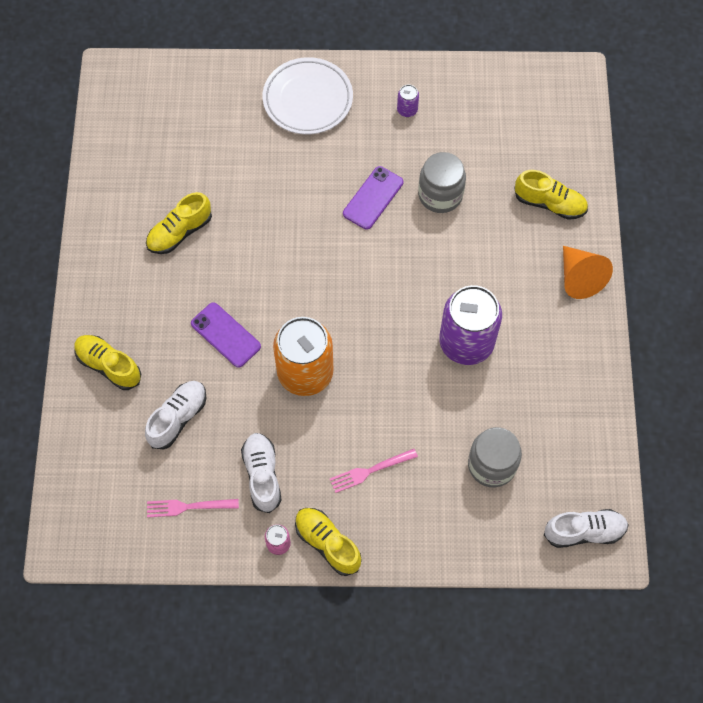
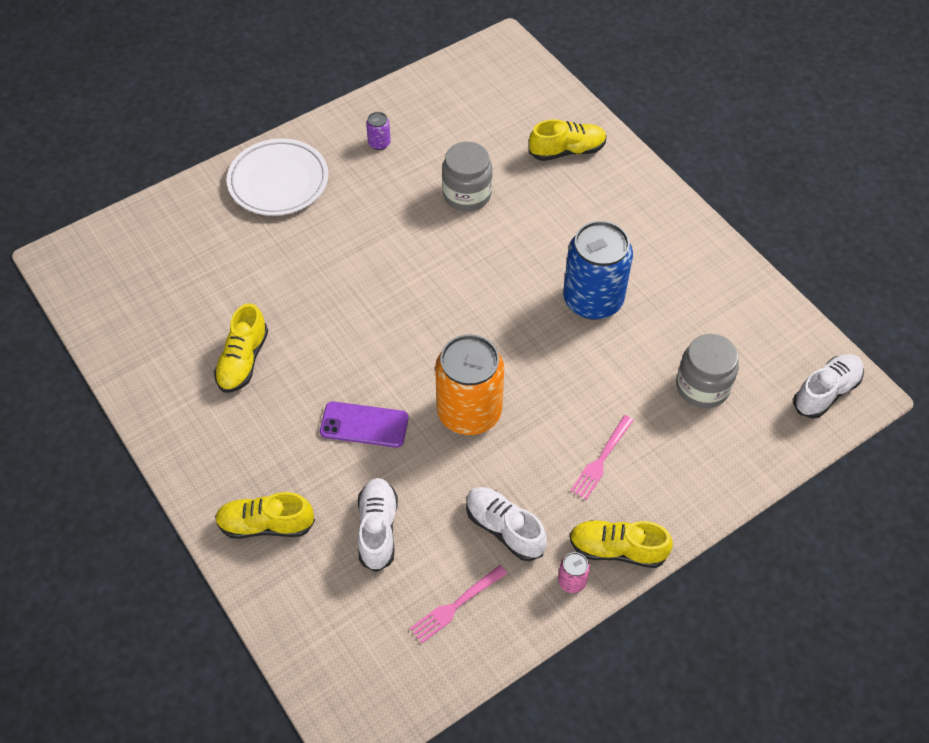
camera: 35 degrees left, 10 degrees down
purple phone [343,166,403,230] -> none
purple can [439,285,502,365] -> blue can [563,221,633,320]
orange cone [563,246,613,299] -> none

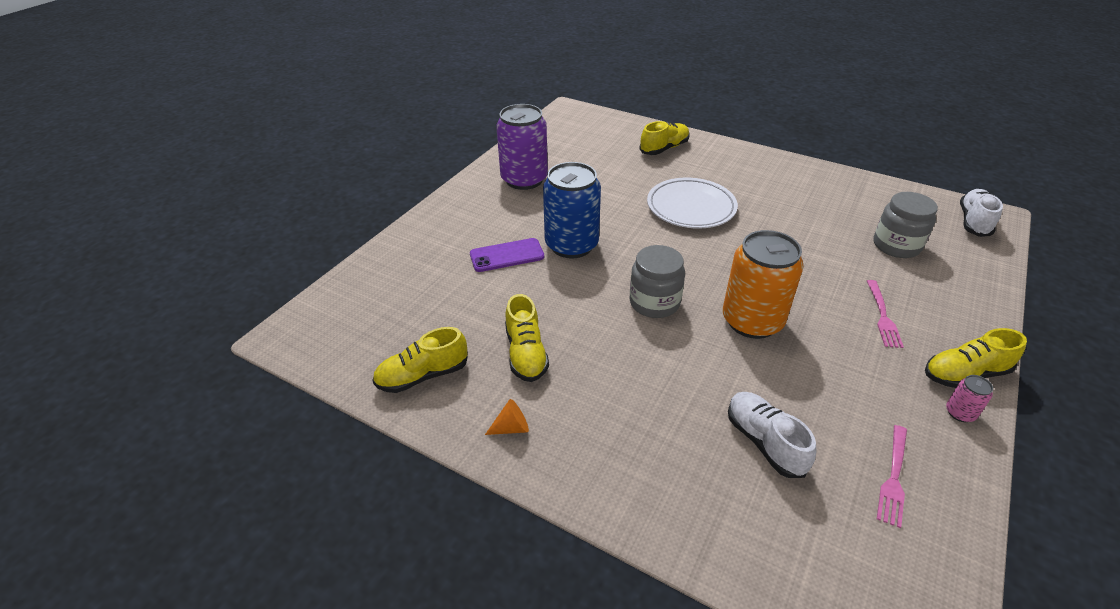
camera: 25 degrees left, 15 degrees down
yellow shoe [215,492,315,539] -> yellow shoe moved to [372,327,468,393]
white plate [227,139,328,216] -> white plate moved to [647,178,738,228]
purple phone [320,402,408,448] -> purple phone moved to [470,238,544,272]
purple can [366,112,391,150] -> purple can [496,104,548,190], size x2.45
grey jar [442,142,492,211] -> grey jar moved to [630,245,685,318]
white shoe [466,487,547,561] -> none
blue can [563,221,633,320] -> blue can moved to [543,162,601,259]
none -> orange cone [485,399,529,435]

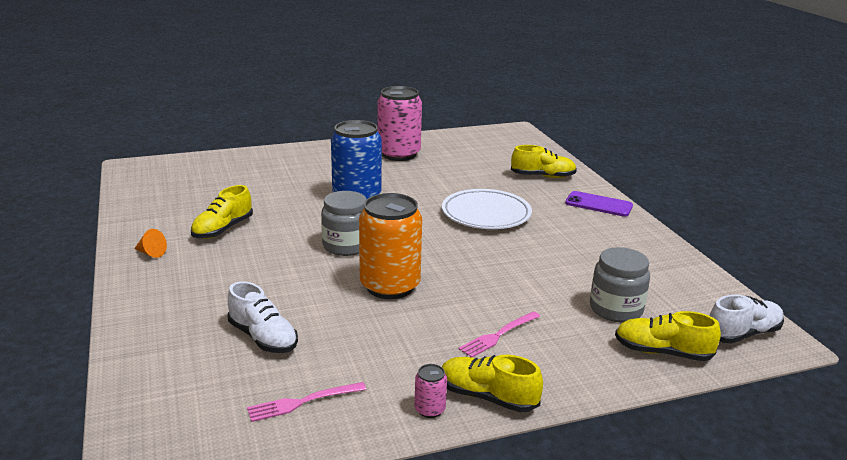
camera: 40 degrees right, 15 degrees down
yellow shoe [372,327,468,393] -> yellow shoe moved to [615,311,721,361]
purple phone [470,238,544,272] -> purple phone moved to [565,191,633,217]
purple can [496,104,548,190] -> pink can [377,86,422,161]
white shoe [728,392,816,478] -> white shoe turned 120 degrees clockwise [228,281,298,353]

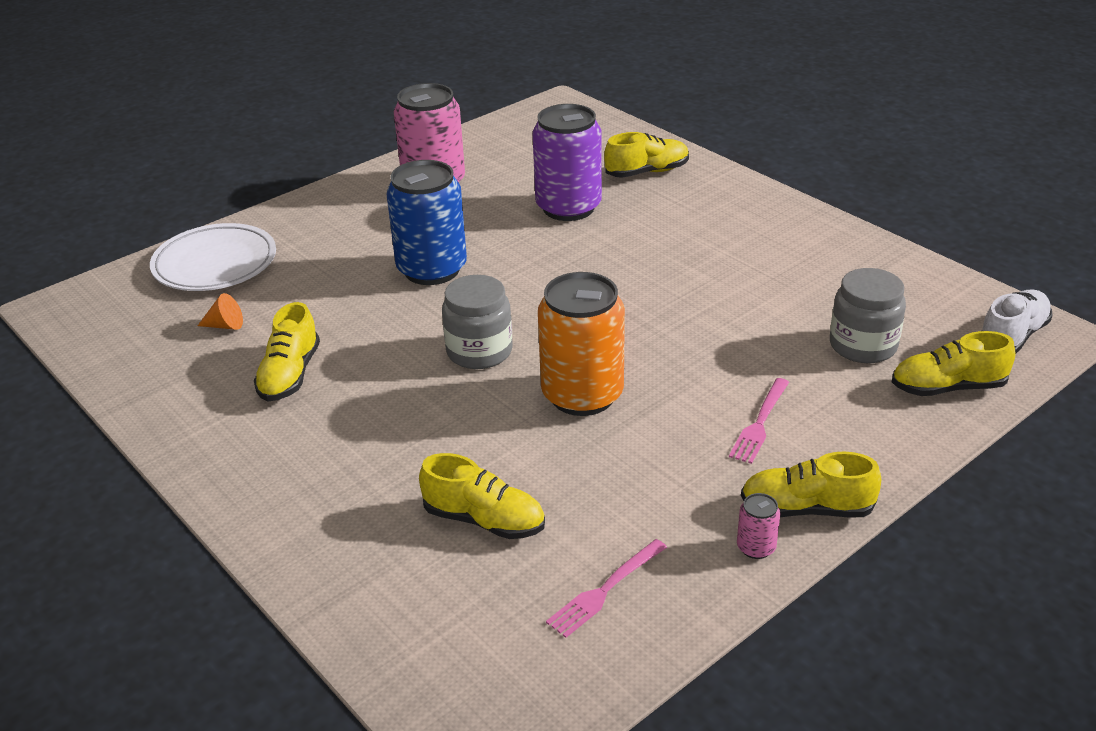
camera: 20 degrees left, 10 degrees up
orange cone [134,229,167,258] -> orange cone moved to [197,293,243,330]
white shoe [228,281,298,353] -> yellow shoe [419,453,545,539]
white plate [442,189,532,229] -> white plate moved to [150,223,276,291]
purple phone [565,191,633,217] -> none
none -> purple can [533,104,602,221]

